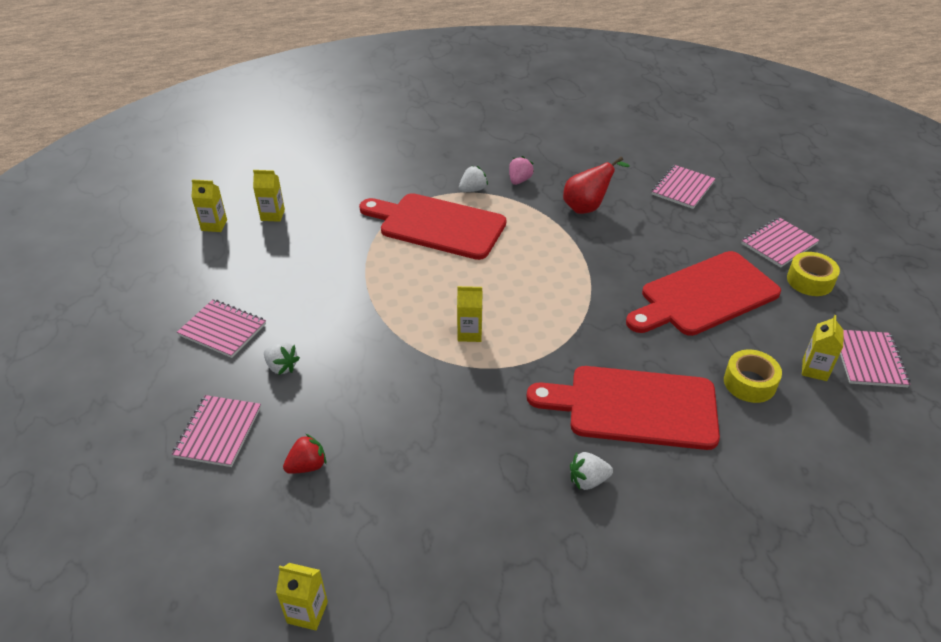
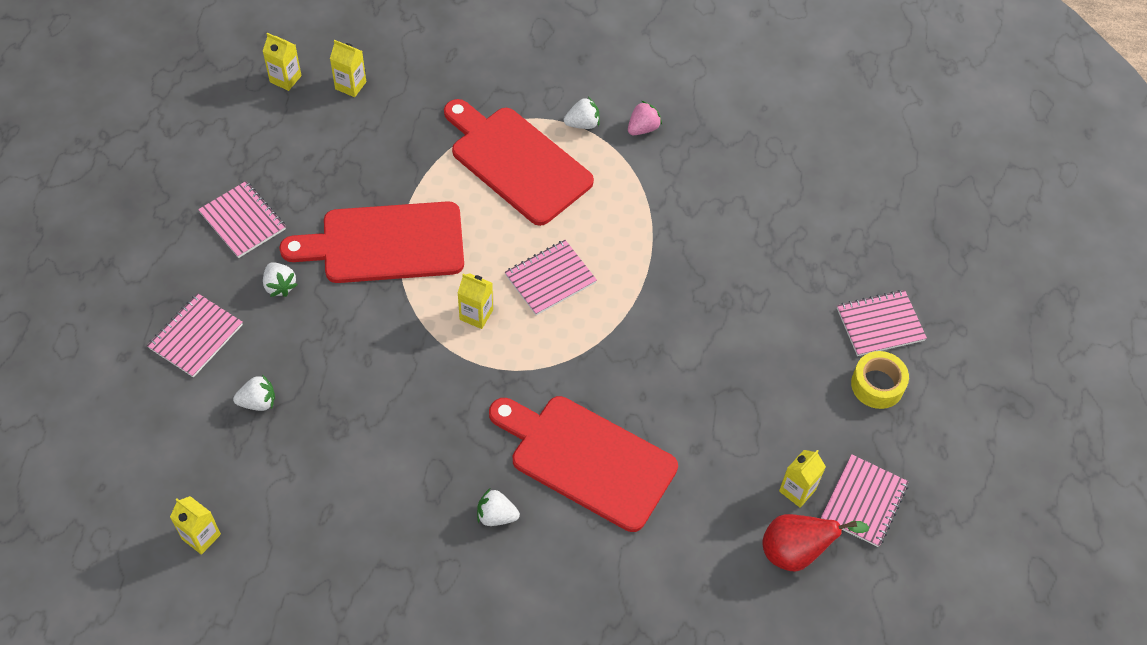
camera: 20 degrees right, 15 degrees up
red strawberry [283,434,326,474] -> white strawberry [233,374,275,411]
red pear [563,157,630,214] -> red pear moved to [762,514,869,571]
red cutting board [626,251,781,336] -> red cutting board moved to [279,201,464,283]
pink notebook [652,165,716,209] -> pink notebook moved to [505,240,597,315]
yellow tape [724,350,782,403] -> none

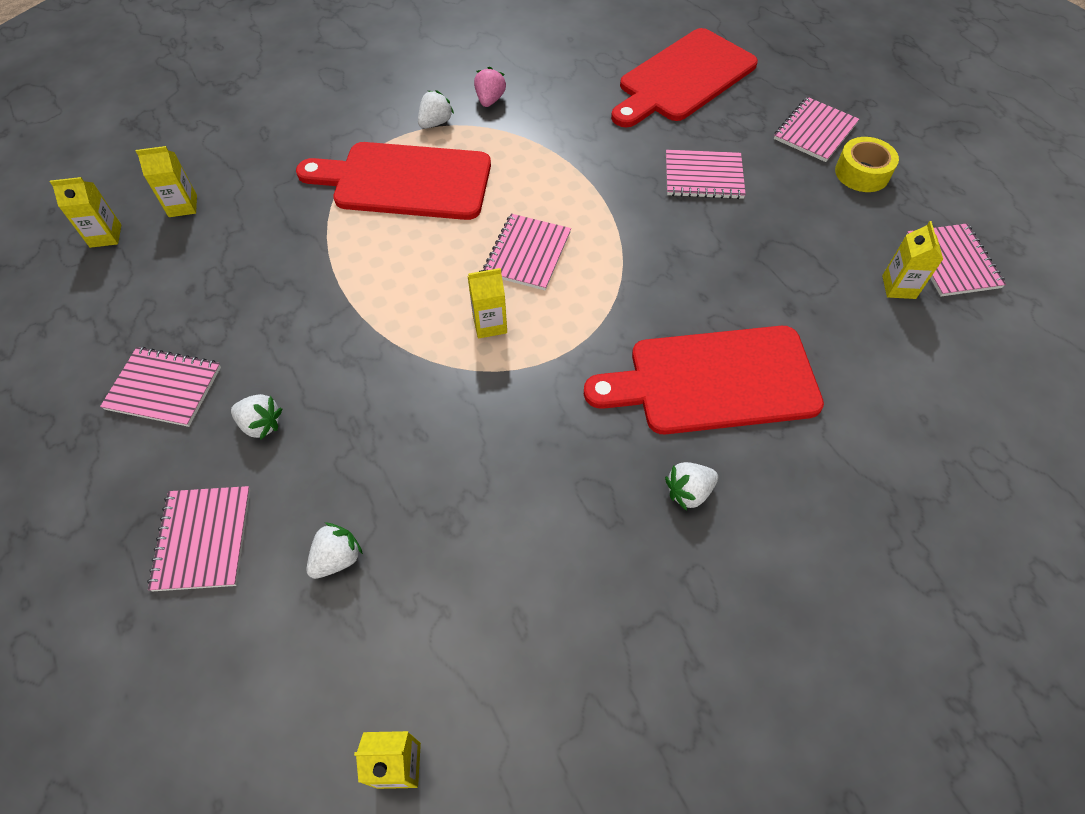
camera: 35 degrees left, 0 degrees up
red cutting board [279,201,464,283] -> red cutting board moved to [611,28,758,127]
red pear [762,514,869,571] -> none
none -> pink notebook [666,150,746,199]

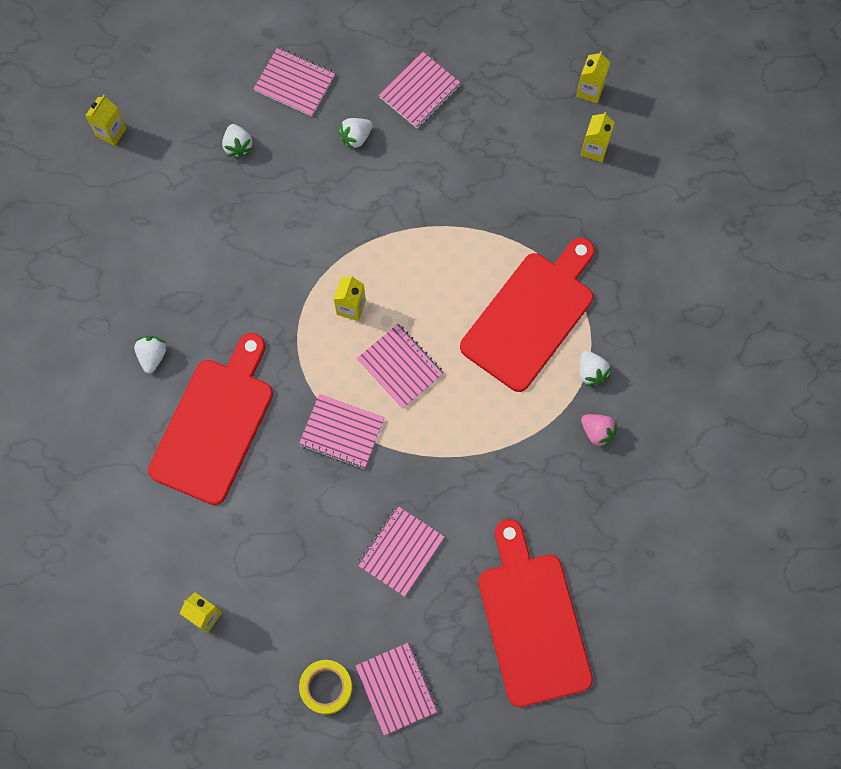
camera: 120 degrees right, 15 degrees up
pink notebook [906,223,1006,296] -> pink notebook moved to [299,394,384,469]

